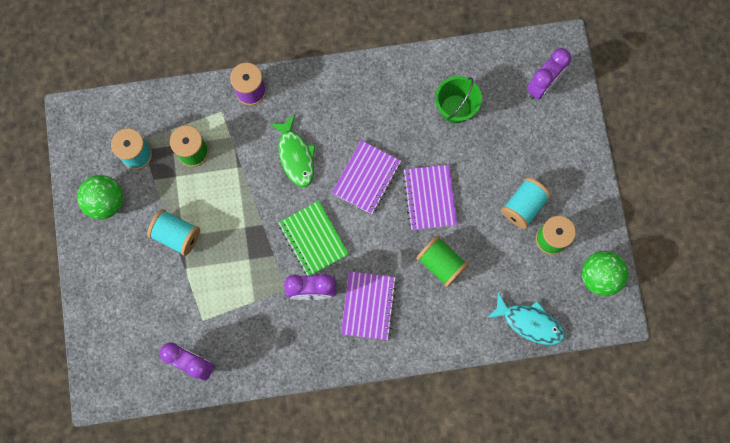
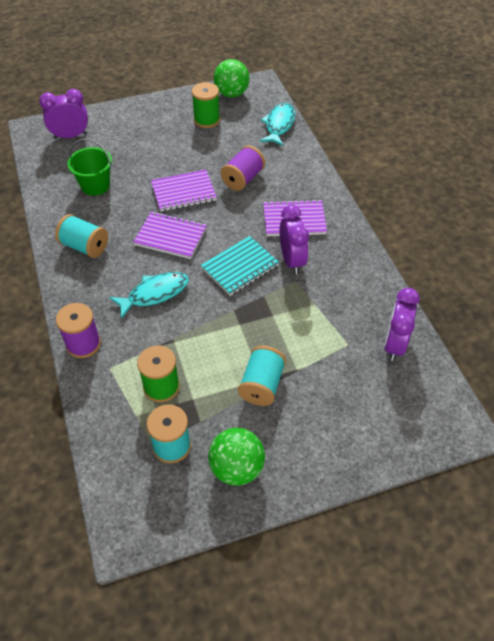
camera: 100 degrees left, 25 degrees down
green fish [269,115,315,187] -> turquoise fish [109,272,189,319]
green notebook [278,201,349,276] -> turquoise notebook [201,236,279,296]
green spool [416,236,468,287] -> purple spool [221,146,265,191]
turquoise spool [501,177,551,229] -> turquoise spool moved to [55,214,108,258]
purple clock [527,48,571,100] -> purple clock turned 45 degrees counterclockwise [39,89,88,139]

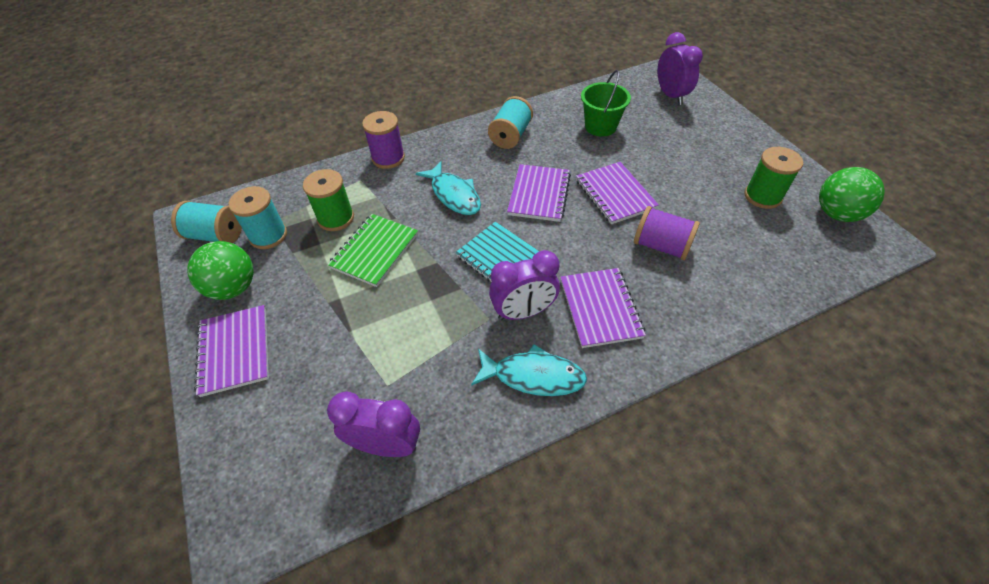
camera: 85 degrees right, 0 degrees up
turquoise spool [238,345,286,406] -> turquoise spool moved to [171,201,242,243]
turquoise fish [260,103,295,146] -> turquoise fish moved to [471,344,587,396]
none -> purple notebook [194,305,269,397]
none -> green notebook [327,214,418,287]

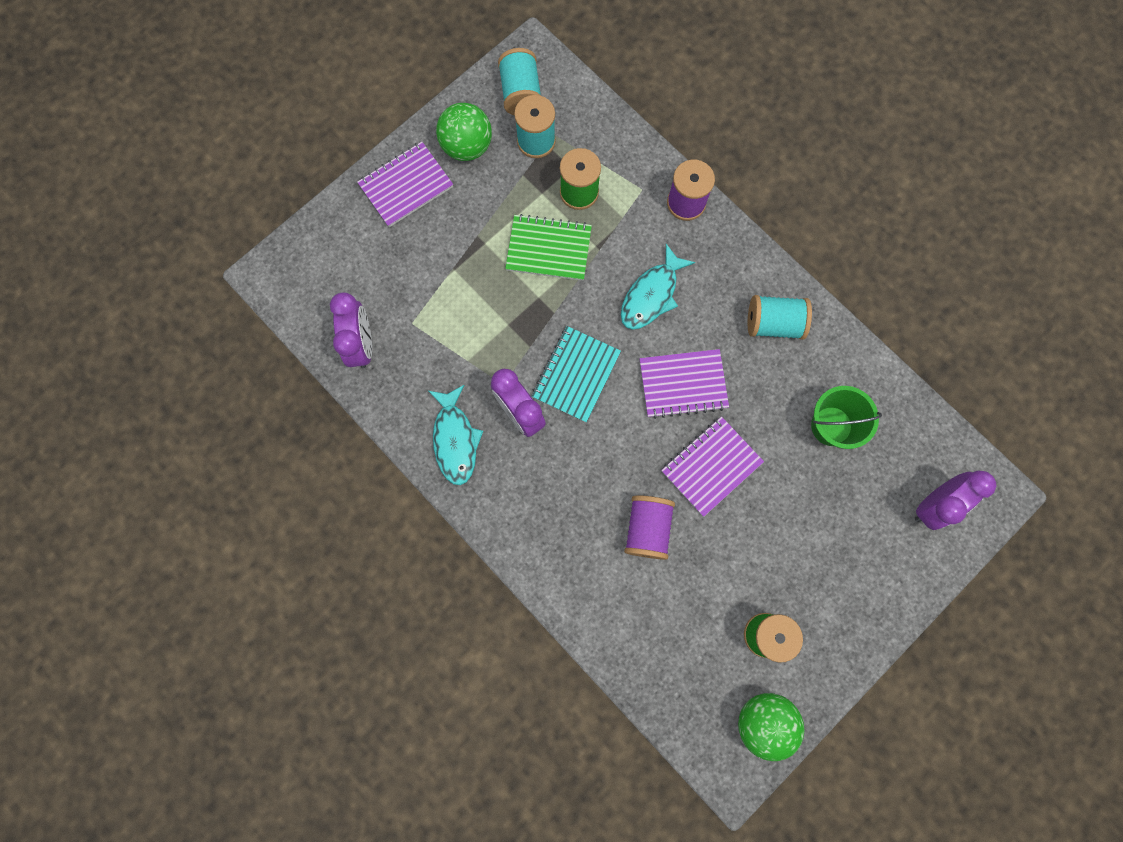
camera: 70 degrees right, 25 degrees up
purple notebook [560,268,646,348] -> none

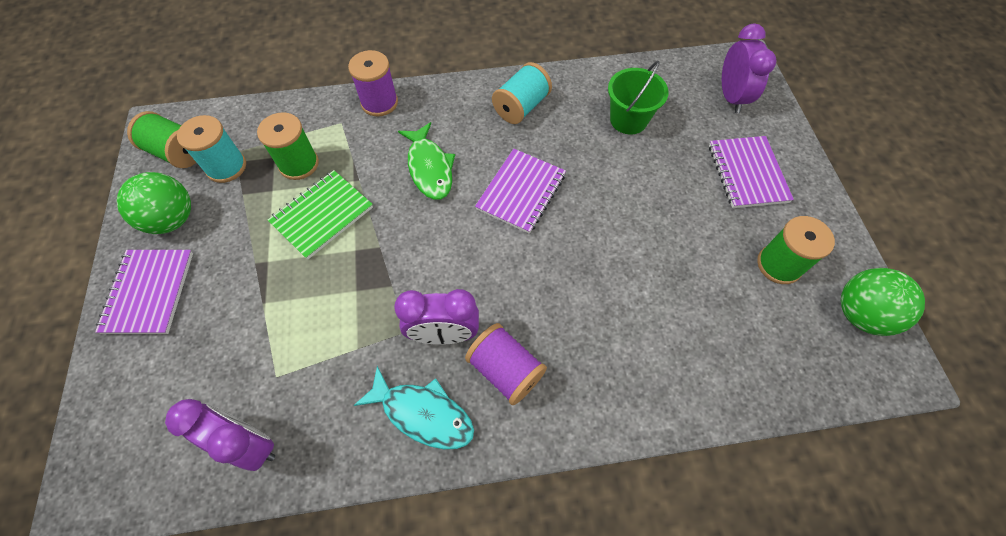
camera: 55 degrees left, 15 degrees down
turquoise spool [498,48,541,115] -> green spool [127,111,196,168]
turquoise notebook [532,326,621,423] -> none
turquoise fish [621,244,695,330] -> green fish [398,122,455,200]
purple spool [624,495,675,560] -> purple spool moved to [465,323,547,405]
purple notebook [661,416,764,517] -> purple notebook moved to [709,136,794,208]

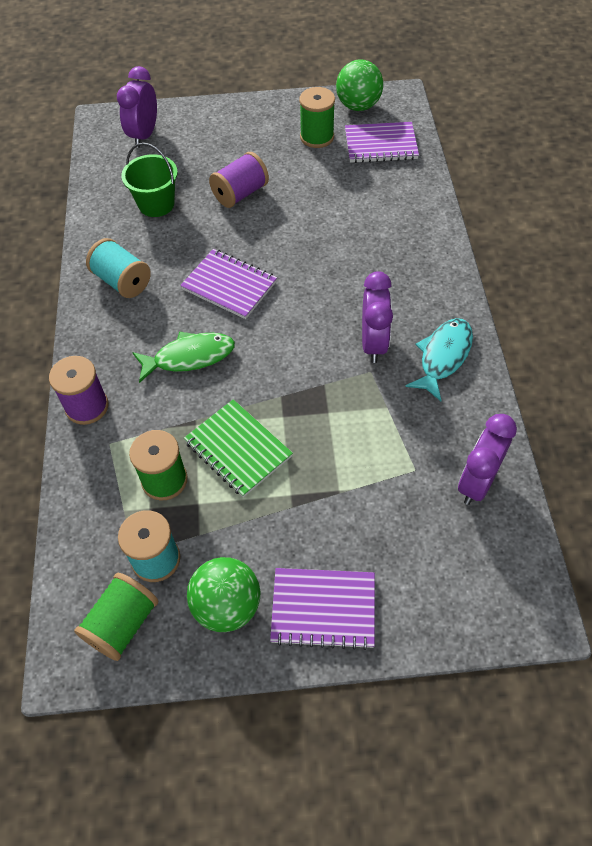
camera: 85 degrees left, 5 degrees down
purple spool [465,323,547,405] -> purple spool moved to [209,152,269,208]
purple notebook [709,136,794,208] -> purple notebook moved to [345,122,419,163]
purple clock [722,23,777,113] -> purple clock turned 75 degrees counterclockwise [117,66,157,148]

